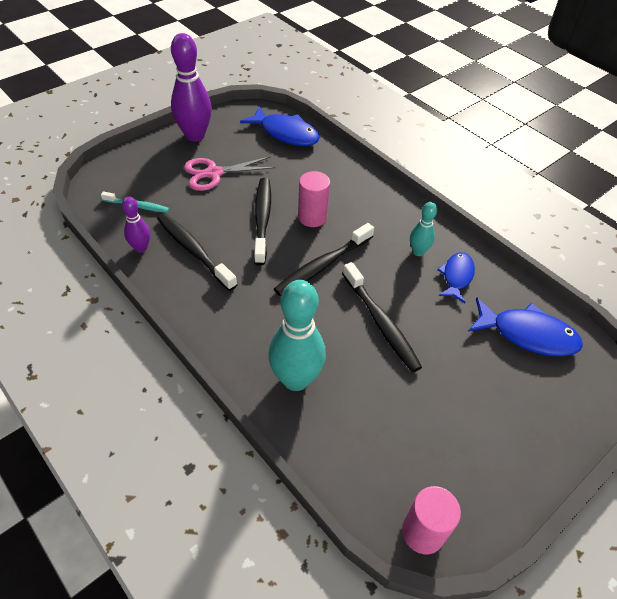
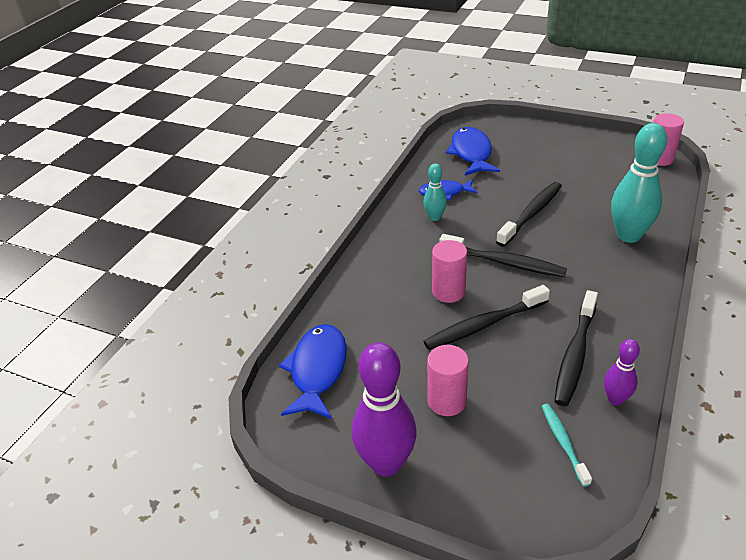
camera: 110 degrees left, 10 degrees down
pink scissors [184,156,276,191] -> pink cylinder [427,345,469,416]

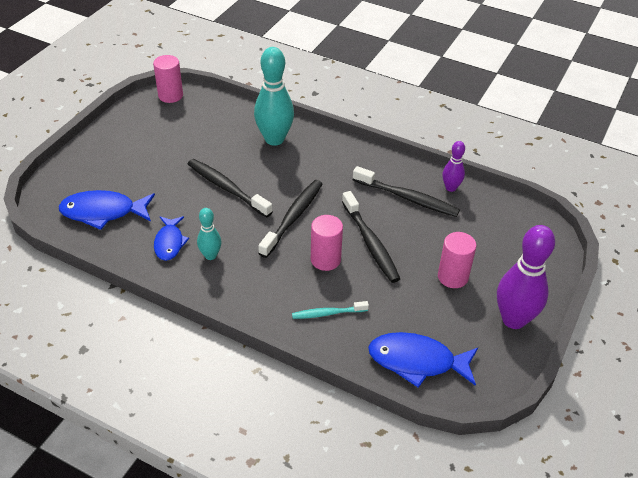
camera: 90 degrees left, 5 degrees up
turquoise toothbrush [542,404,592,487] -> turquoise toothbrush moved to [292,301,369,319]

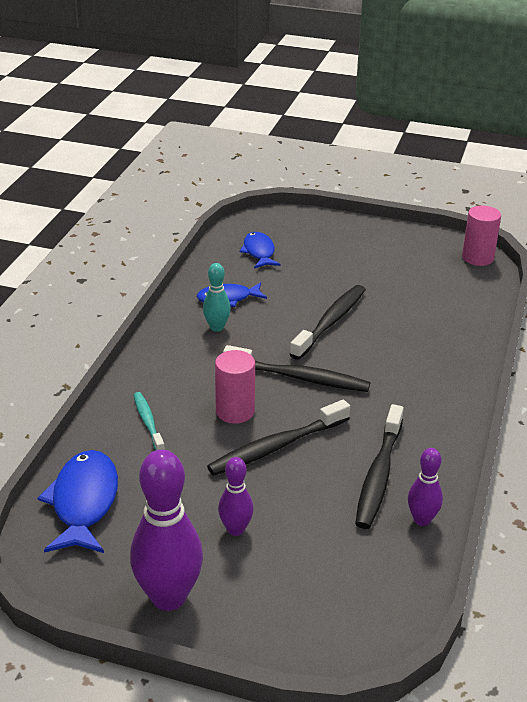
camera: 80 degrees right, 10 degrees down
blue fish [58,190,155,230] -> blue fish [239,232,281,269], size x0.64
turquoise bowling pin [254,47,294,146] -> none
pink cylinder [438,232,477,288] -> purple bowling pin [218,457,254,536]

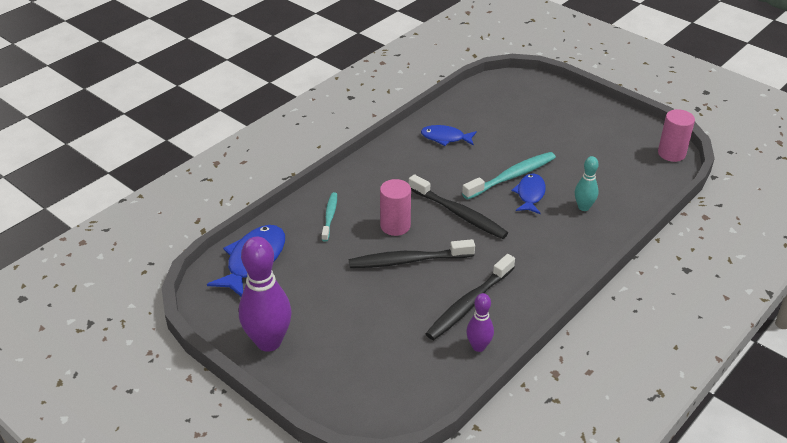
camera: 25 degrees right, 5 degrees up
turquoise bowling pin [203,263,231,332] -> turquoise bowling pin moved to [575,156,599,211]
purple bowling pin [218,457,254,536] -> none
blue fish [239,232,281,269] -> blue fish moved to [511,174,546,214]
black toothbrush [290,285,366,360] -> turquoise toothbrush [462,152,556,200]

